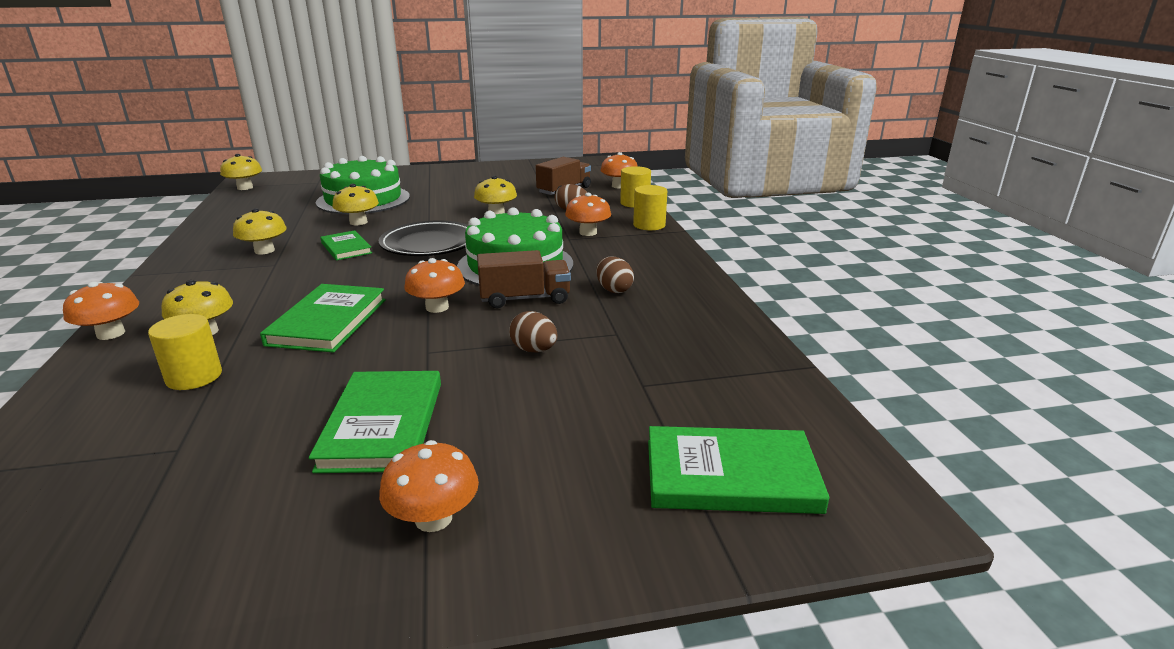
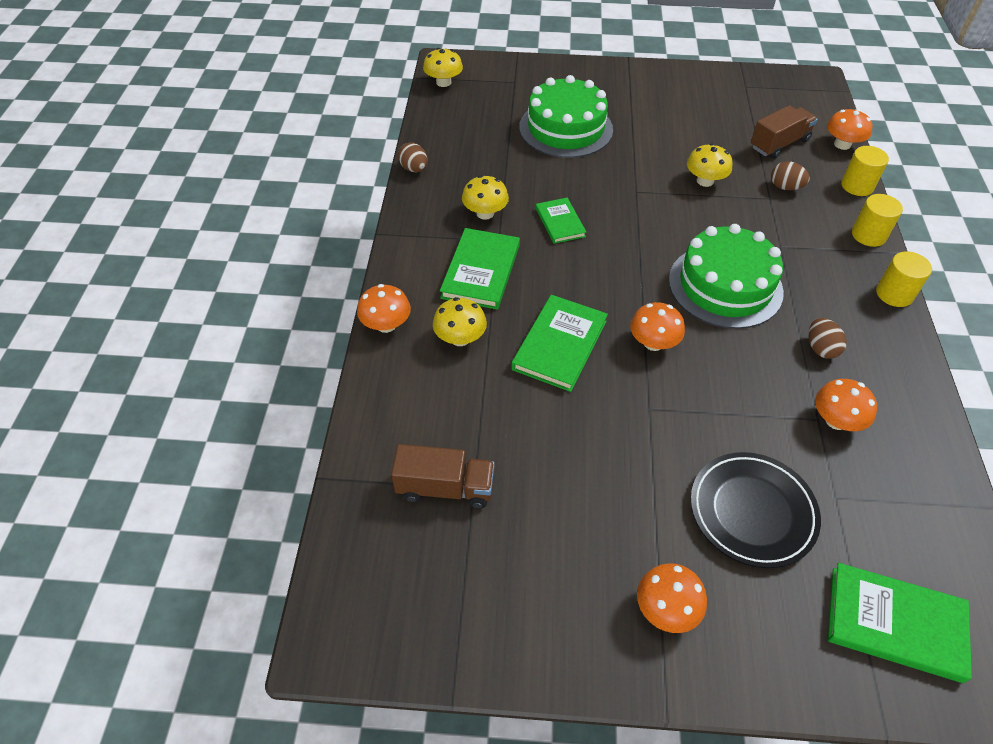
camera: 15 degrees right, 25 degrees up
yellow cylinder [148,314,222,390] -> yellow cylinder moved to [876,251,932,307]
green book [309,371,441,473] -> green book moved to [440,228,520,310]
yellow mushroom [332,184,379,225] -> none
black plate [378,221,468,256] -> black plate moved to [691,452,821,568]
brown truck [477,250,571,308] -> brown truck moved to [391,444,494,509]
brown egg [509,311,558,352] -> brown egg moved to [398,142,428,172]
orange mushroom [565,193,611,236] -> orange mushroom moved to [815,379,877,431]

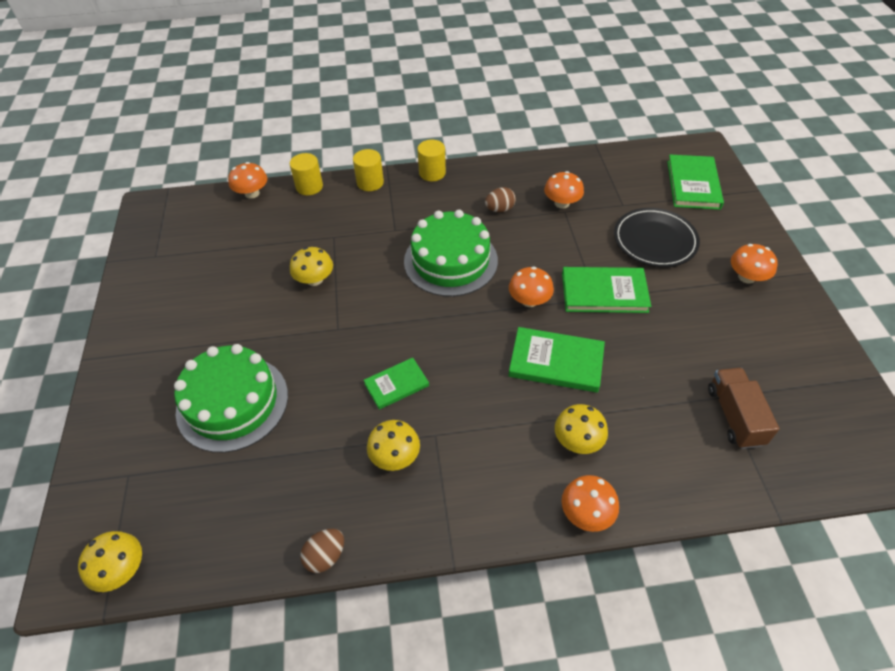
camera: 100 degrees left, 0 degrees up
green book [440,228,520,310] -> green book moved to [562,267,651,313]
brown truck [751,105,818,159] -> none
brown egg [771,161,810,190] -> none

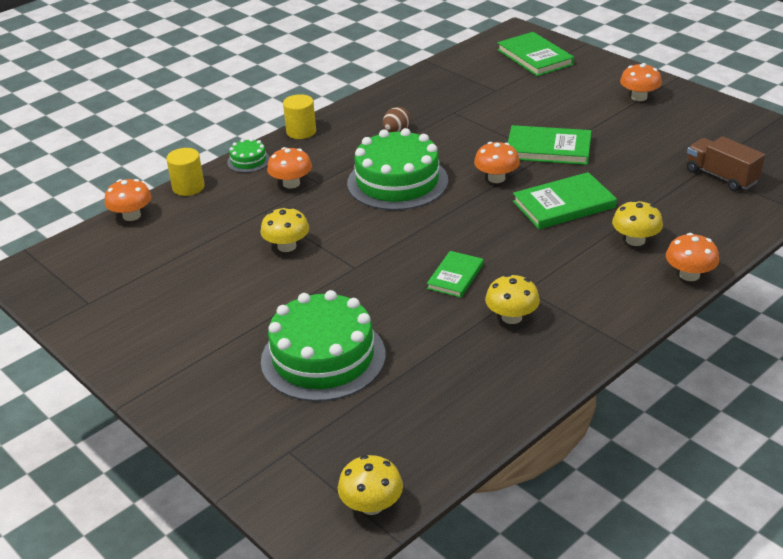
camera: 35 degrees left, 15 degrees down
brown egg [300,529,344,573] -> none
yellow cylinder [353,149,384,191] -> green cake [227,138,270,173]
orange mushroom [544,171,584,209] -> orange mushroom moved to [267,147,312,189]
green book [562,267,651,313] -> green book turned 45 degrees clockwise [508,125,591,165]
black plate [614,208,700,267] -> none

